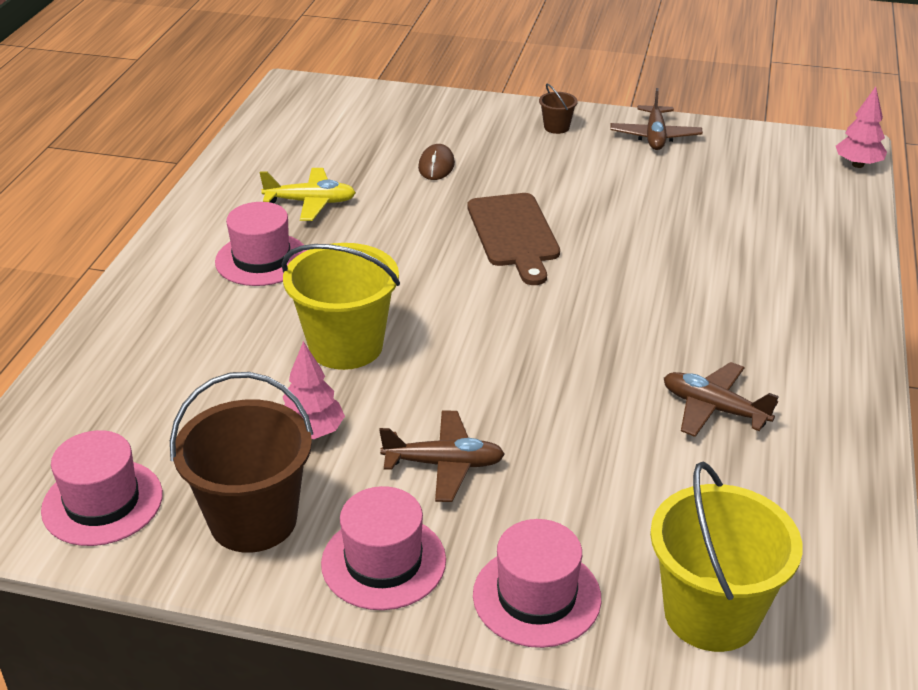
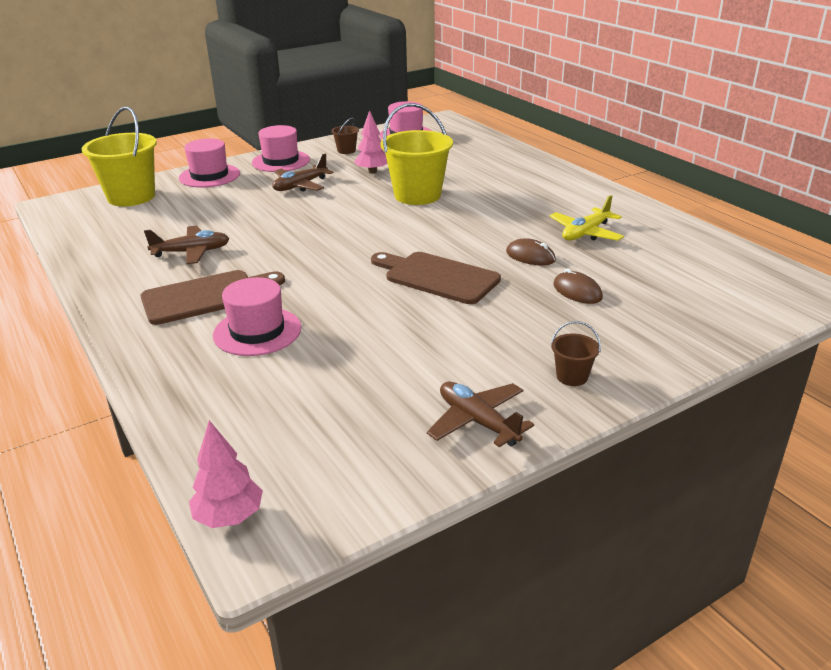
camera: 135 degrees right, 5 degrees down
brown bucket [170,372,313,553] -> brown bucket [331,118,359,154], size x0.44
pink hat [215,202,307,286] -> pink hat moved to [213,277,301,356]
none -> brown cutting board [141,270,285,325]
none -> brown mouse [506,238,556,266]

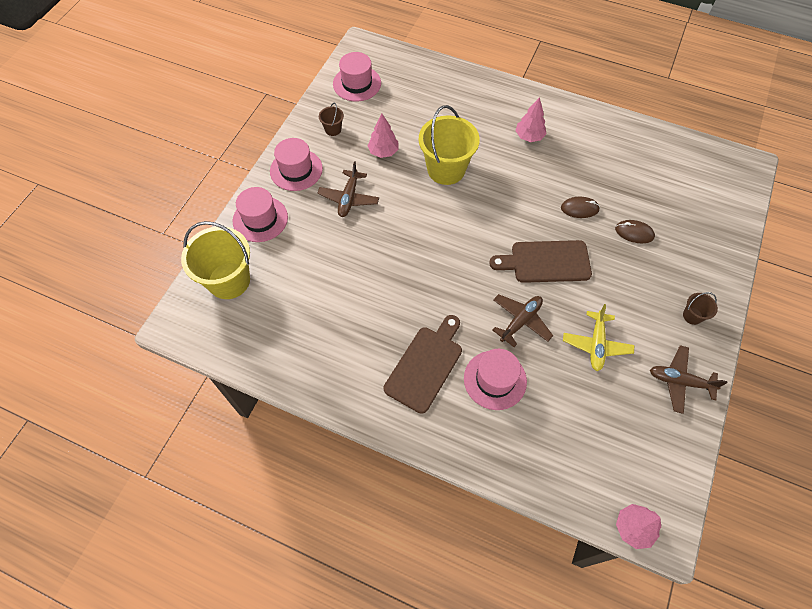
camera: 35 degrees left, 30 degrees up
brown plane [144,226,230,264] -> brown plane moved to [492,294,553,347]
yellow plane [550,195,624,241] -> yellow plane moved to [563,304,634,371]
none -> pink tree [516,97,547,142]

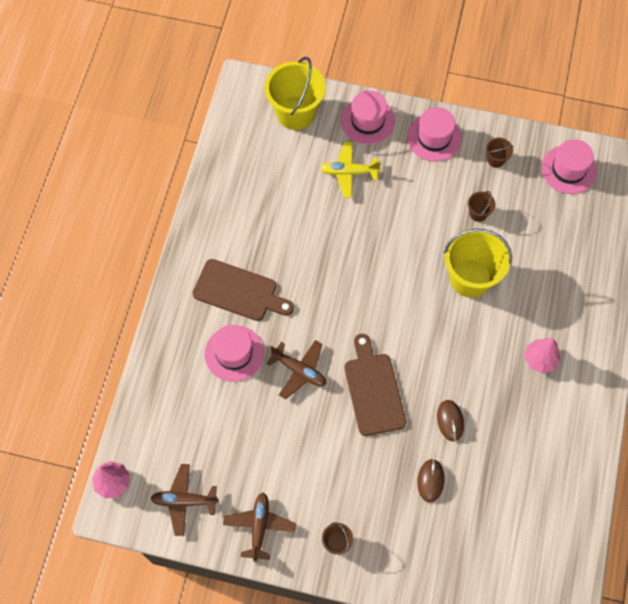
camera: 80 degrees right, 5 degrees up
brown plane [317,161,379,217] -> brown plane moved to [151,464,219,536]
pink tree [367,113,398,158] -> brown bucket [468,191,496,222]
yellow plane [563,304,634,371] -> yellow plane moved to [320,142,381,198]

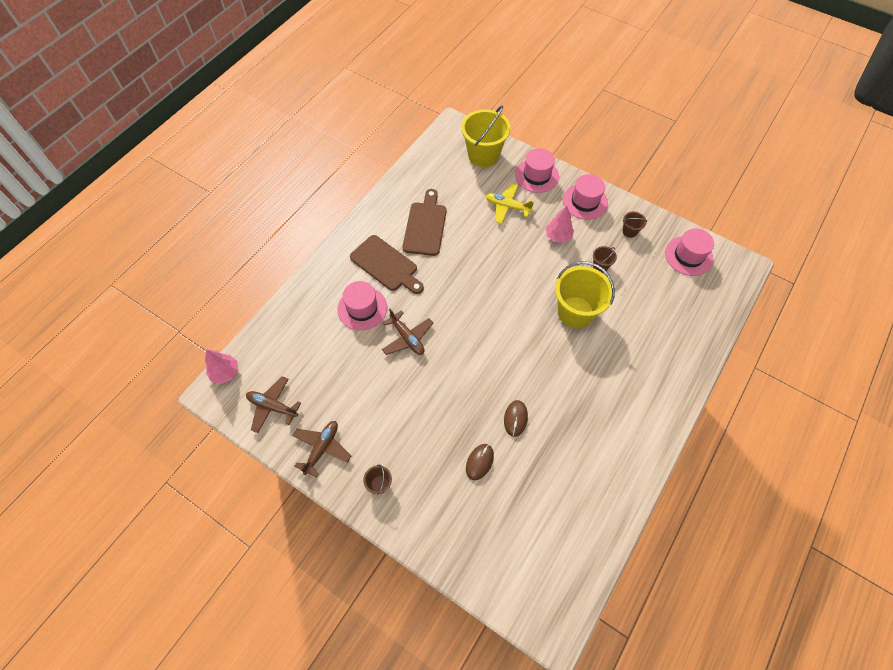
camera: 20 degrees right, 5 degrees down
brown cutting board [344,334,406,436] -> brown cutting board moved to [402,189,447,256]
pink tree [524,338,561,374] -> pink tree moved to [546,206,574,243]

